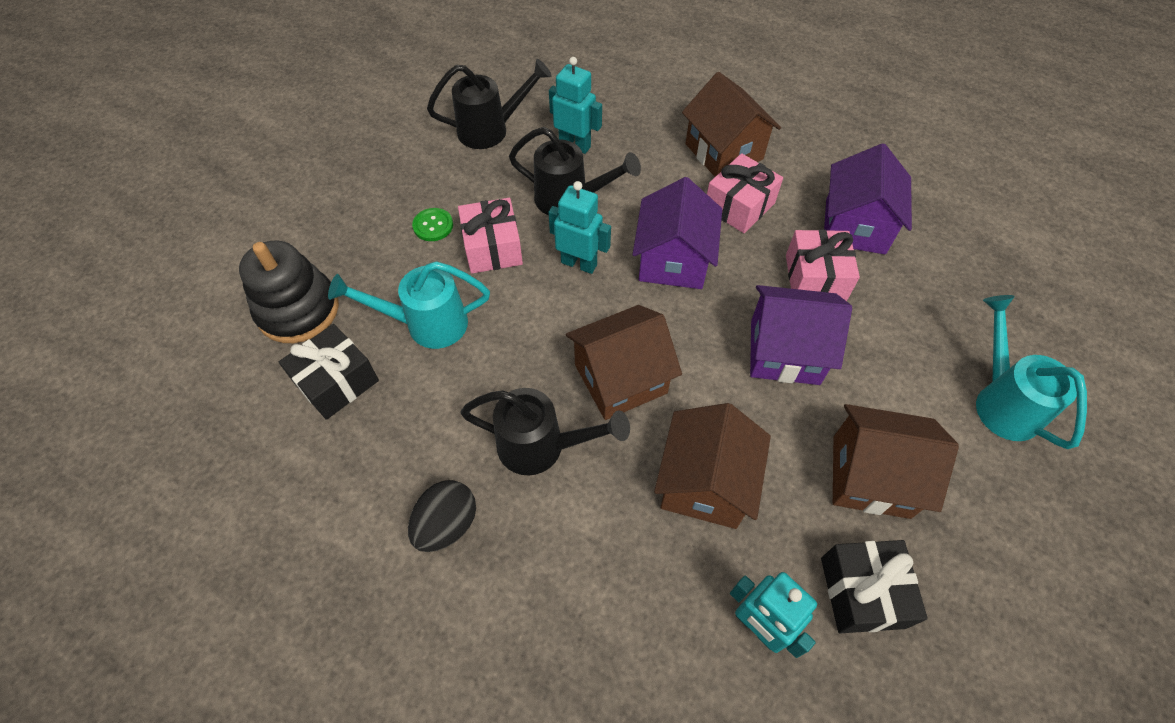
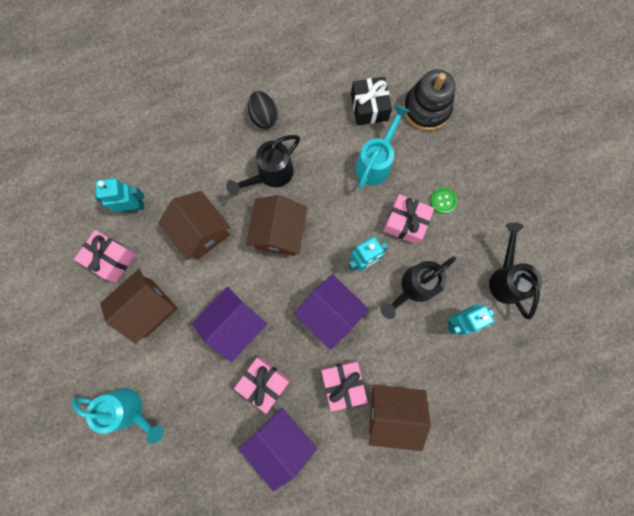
camera: 125 degrees right, 20 degrees up
black watering can [427,59,552,149] -> black watering can turned 150 degrees clockwise [489,222,542,320]
black gift [821,540,928,633] -> pink gift [74,230,136,282]

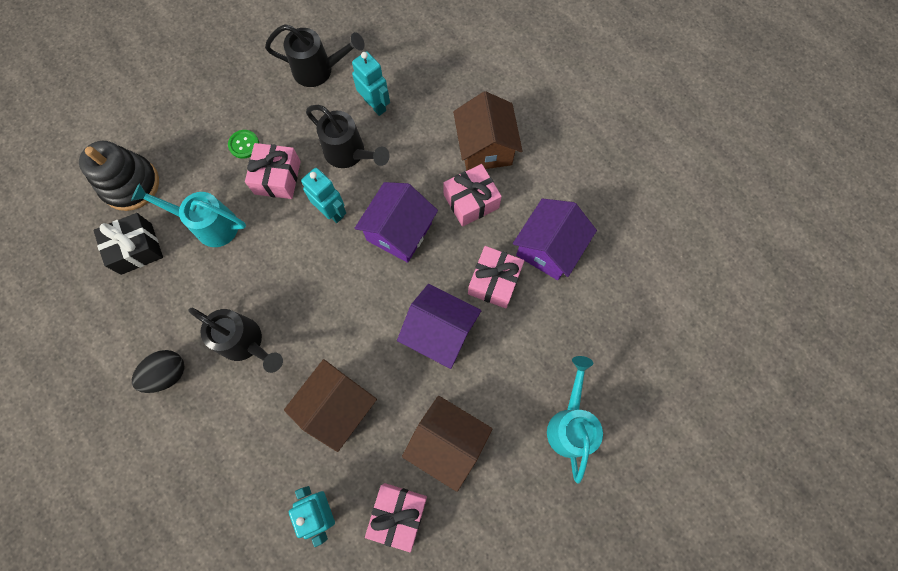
camera: 105 degrees left, 5 degrees down
brown house [246,195,307,256] -> none
black watering can [489,222,542,320] -> black watering can turned 150 degrees counterclockwise [265,24,365,87]

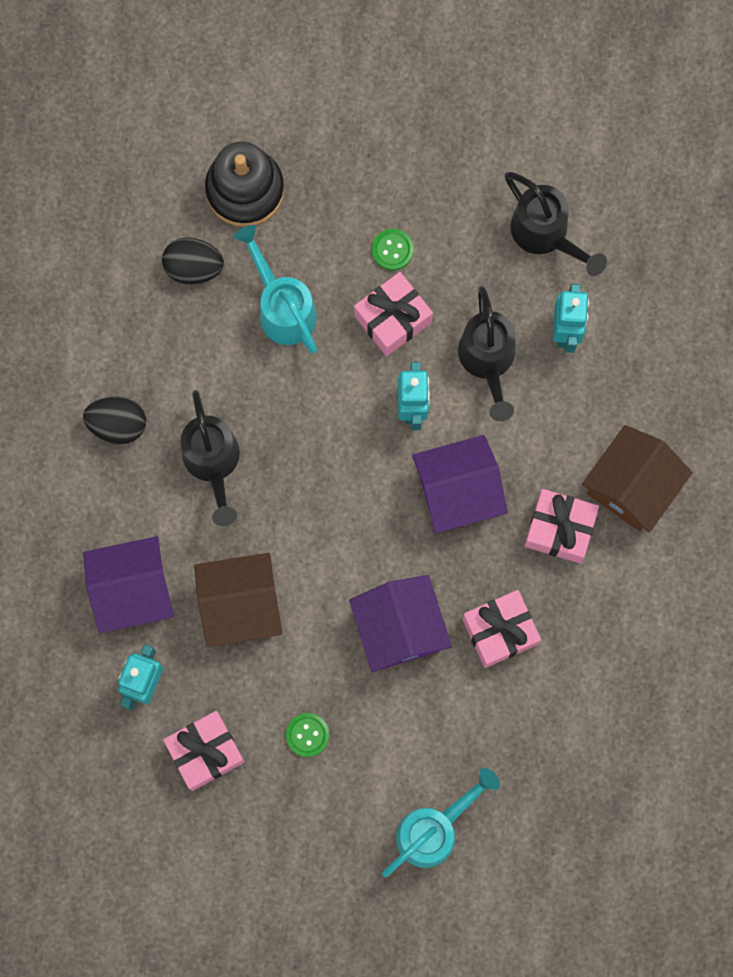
camera: 45 degrees right, 5 degrees up
black gift [93,213,163,275] -> black egg [162,238,224,284]
brown house [402,396,493,492] -> green button [286,713,329,757]
purple house [513,198,597,280] -> purple house moved to [83,536,174,633]

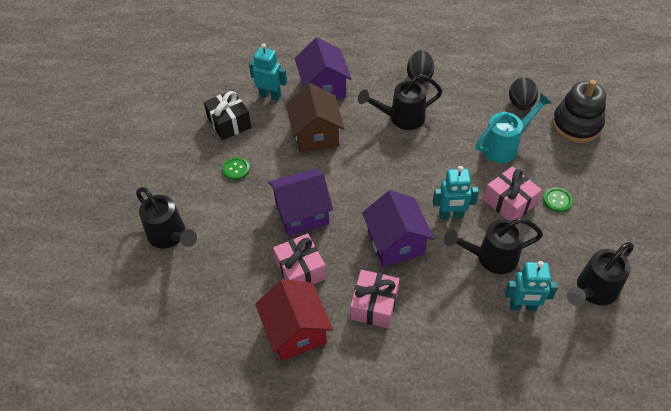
camera: 90 degrees right, 25 degrees down
pink gift [163,711,245,791] -> black gift [204,90,251,140]
turquoise watering can [382,768,500,877] -> black watering can [136,187,197,249]
brown house [582,425,692,532] -> none
none -> red house [255,279,333,361]

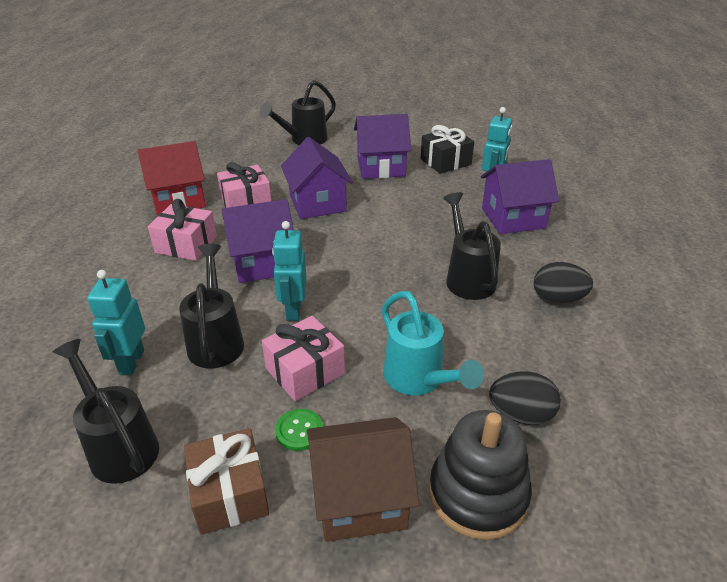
camera: 90 degrees right, 15 degrees down
green button [222,157,250,180] -> purple house [354,114,411,179]
brown house [286,83,344,152] -> brown house moved to [307,417,420,542]
none -> brown gift [184,428,269,535]

